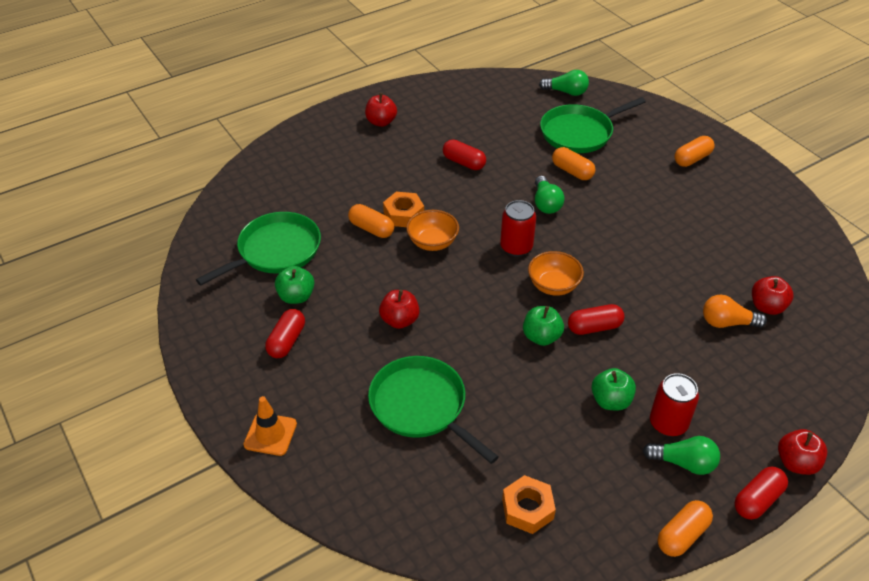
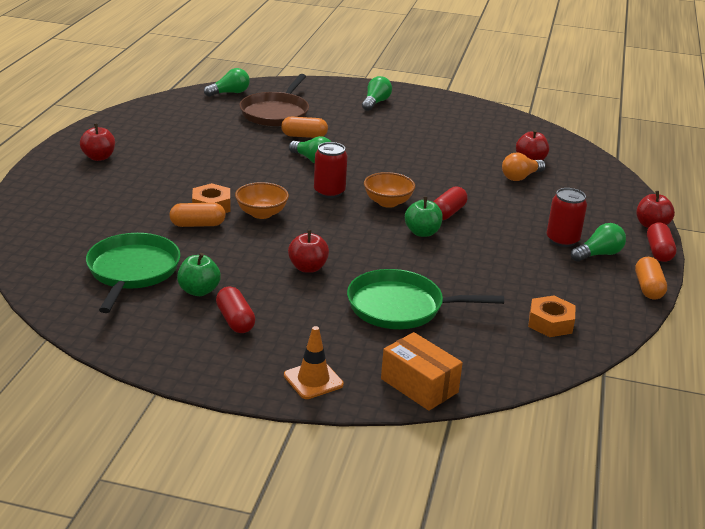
camera: 45 degrees left, 15 degrees down
red capsule [443,139,486,170] -> none
green pan [540,97,646,153] -> brown pan [239,74,309,127]
green apple [591,368,636,411] -> none
orange capsule [674,136,715,167] -> green light bulb [362,76,392,111]
none -> orange box [381,332,463,411]

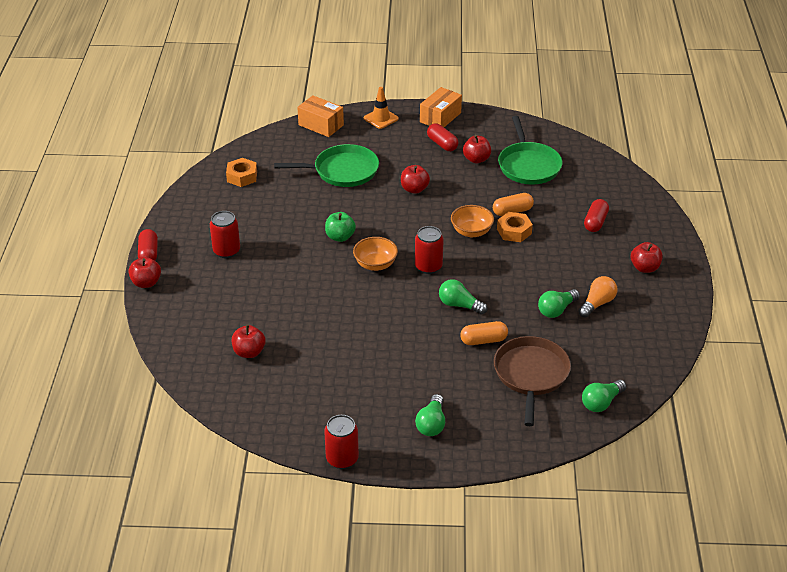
camera: 170 degrees right, 10 degrees up
green apple [177,253,221,296] -> red apple [463,135,491,164]
red capsule [433,186,467,220] -> red capsule moved to [584,199,609,232]
orange light bulb [502,153,546,181] -> orange light bulb moved to [578,276,617,318]
green light bulb [571,223,626,262] -> green light bulb moved to [538,289,580,318]
orange capsule [635,257,667,300] -> none
none -> red can [324,415,359,469]
none -> orange box [420,87,462,127]

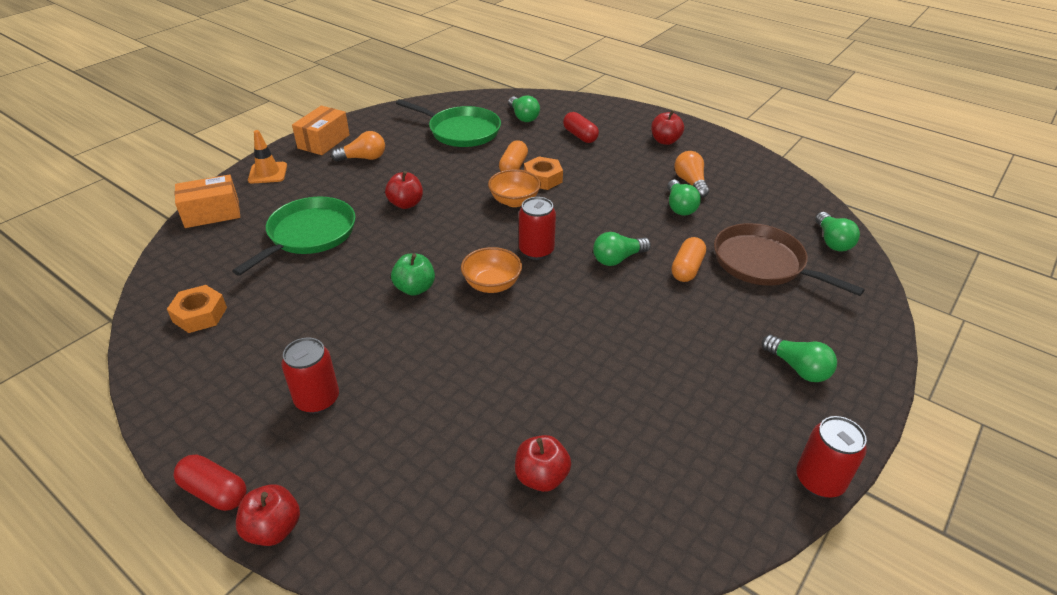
camera: 55 degrees left, 0 degrees up
orange box [420,87,462,127] -> orange box turned 45 degrees clockwise [292,106,350,155]
red capsule [427,123,458,151] -> orange light bulb [331,131,385,161]
red apple [463,135,491,164] -> none
none -> green light bulb [508,95,540,122]

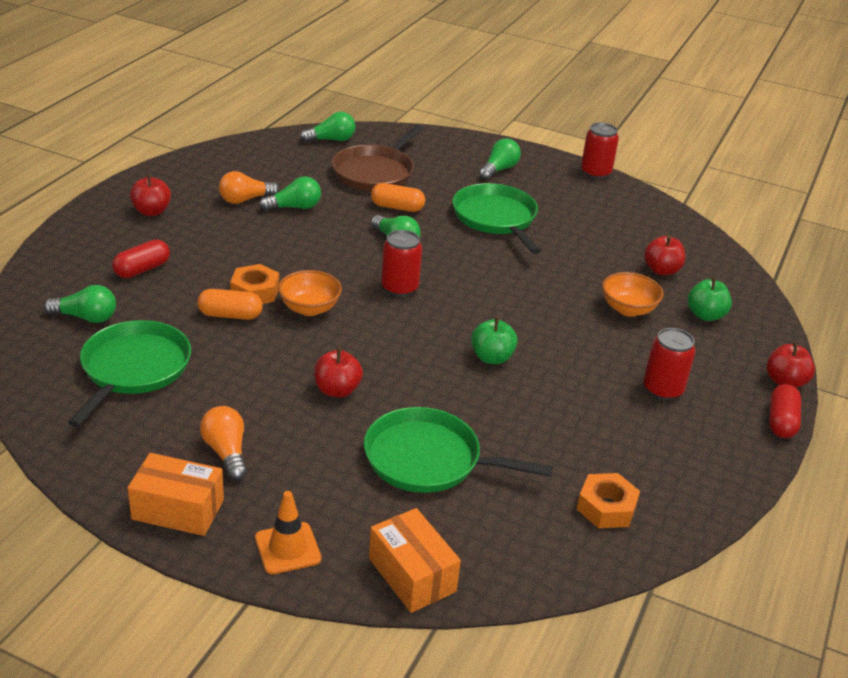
camera: 105 degrees left, 5 degrees down
orange bowl [461,247,522,293] -> orange bowl moved to [602,272,664,317]
green light bulb [508,95,540,122] -> green light bulb turned 45 degrees clockwise [44,285,116,323]
none -> green pan [452,183,541,254]
none -> green apple [688,277,732,321]

